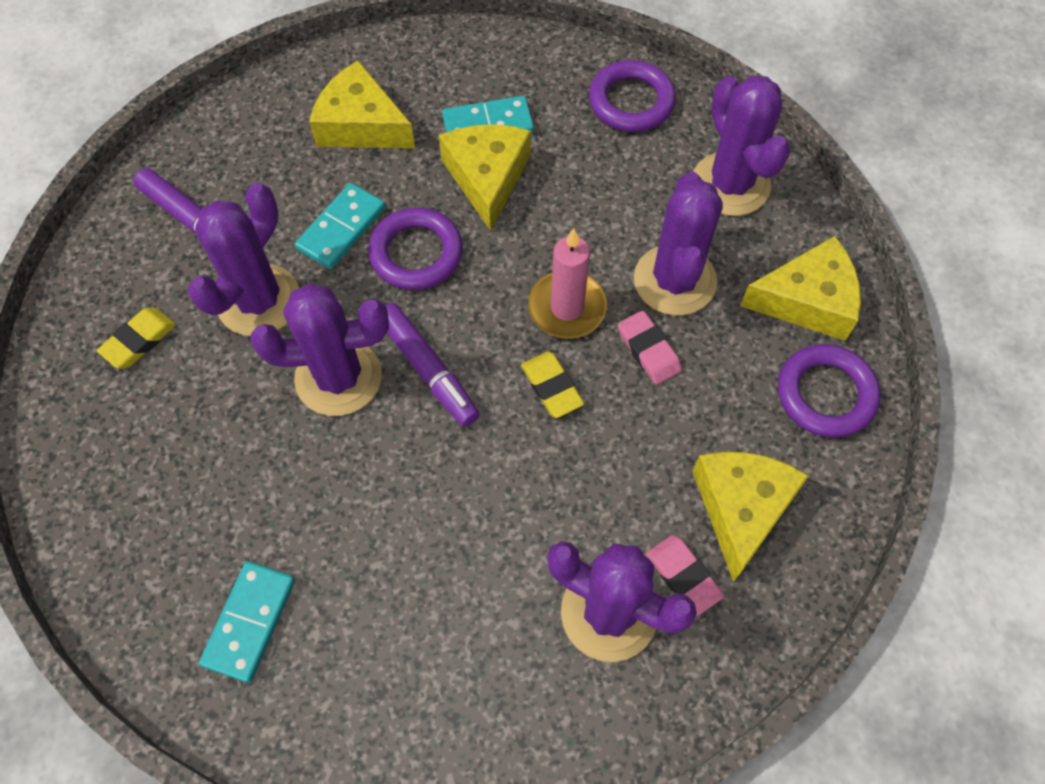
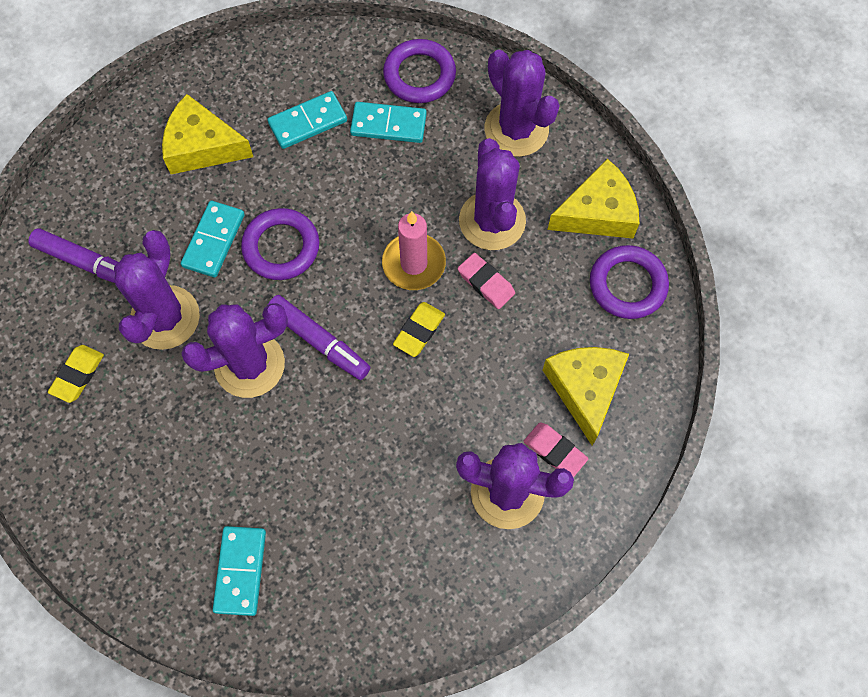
camera: 15 degrees left, 5 degrees up
yellow cheese [439,124,531,231] -> none
yellow eraser [521,352,584,418] -> yellow eraser turned 75 degrees clockwise [393,302,445,357]
none -> turquoise domino [350,102,427,143]

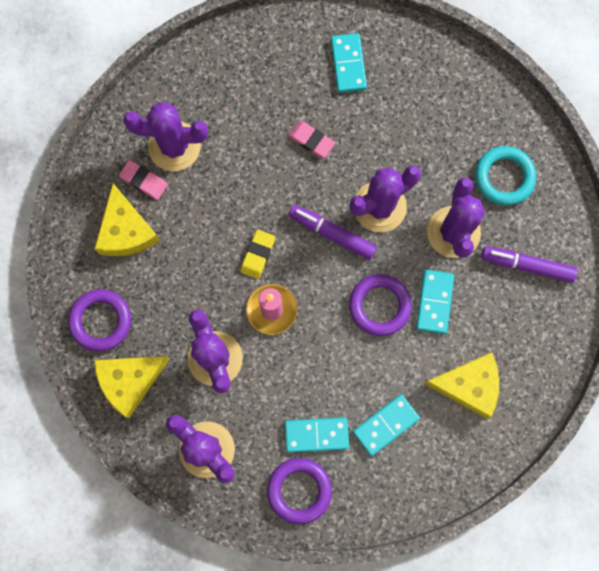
camera: 170 degrees right, 10 degrees up
yellow eraser [48,345,104,403] -> turquoise ring [475,146,536,205]
pink eraser [458,253,515,309] -> pink eraser moved to [288,121,335,158]

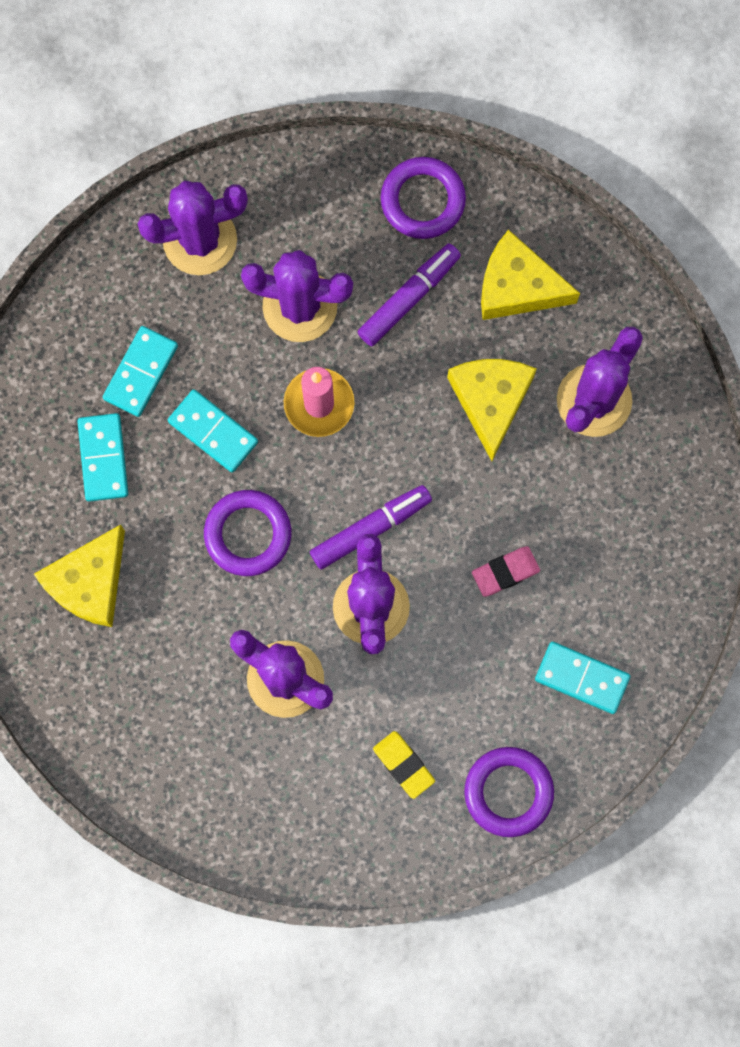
camera: 120 degrees right, 0 degrees up
yellow cheese [94,356,170,418] -> yellow cheese moved to [447,359,537,461]
pink eraser [119,160,168,200] -> none
yellow eraser [240,230,275,279] -> yellow eraser moved to [373,731,435,799]
purple ring [267,458,332,524] -> purple ring moved to [464,747,554,837]
turquoise domino [416,270,454,334] -> turquoise domino moved to [168,389,258,472]
turquoise ring [475,146,536,205] -> none
purple marker [481,246,578,283] -> purple marker moved to [357,243,461,346]

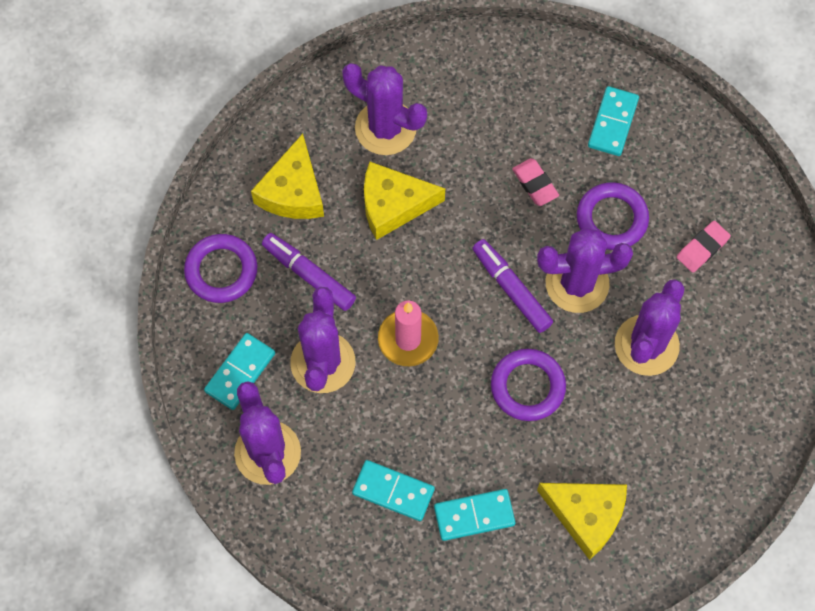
camera: 95 degrees left, 10 degrees down
turquoise domino [168,389,258,472] -> turquoise domino moved to [204,333,275,410]
yellow eraser [373,731,435,799] -> pink eraser [677,221,731,273]
purple ring [464,747,554,837] -> purple ring moved to [577,182,649,250]

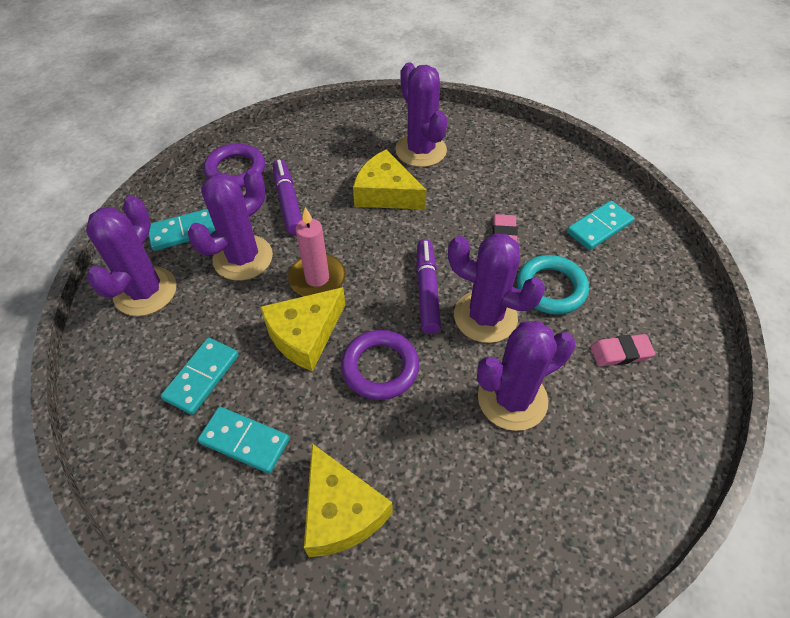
camera: 35 degrees right, 15 degrees down
yellow cheese [251,134,324,219] -> yellow cheese moved to [260,287,345,371]
turquoise domino [352,460,435,521] -> turquoise domino turned 60 degrees clockwise [161,338,239,415]
purple ring [577,182,649,250] -> turquoise ring [517,255,589,314]

